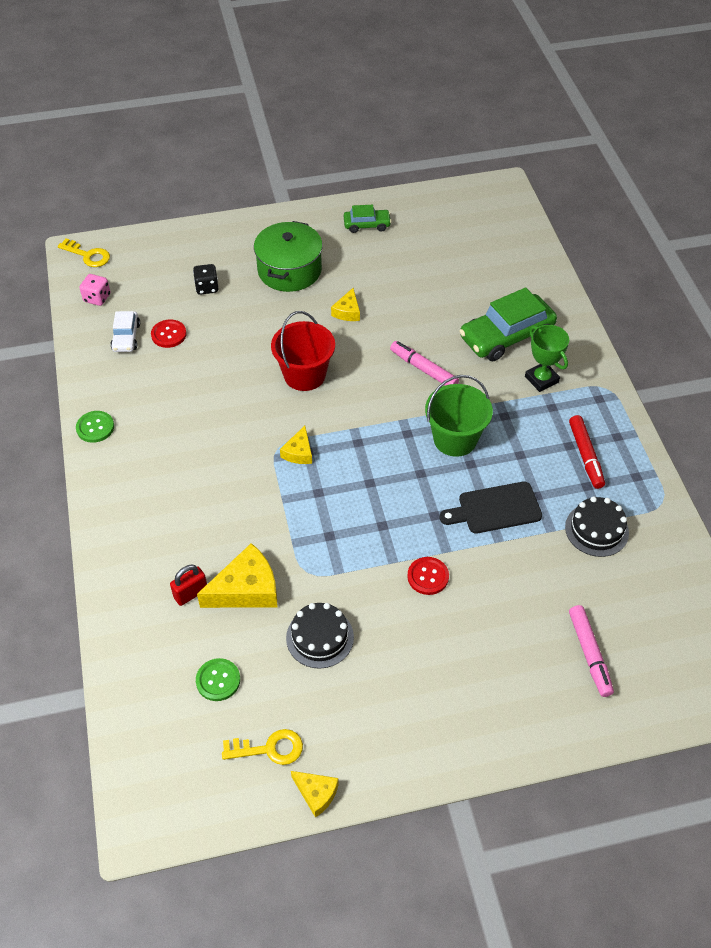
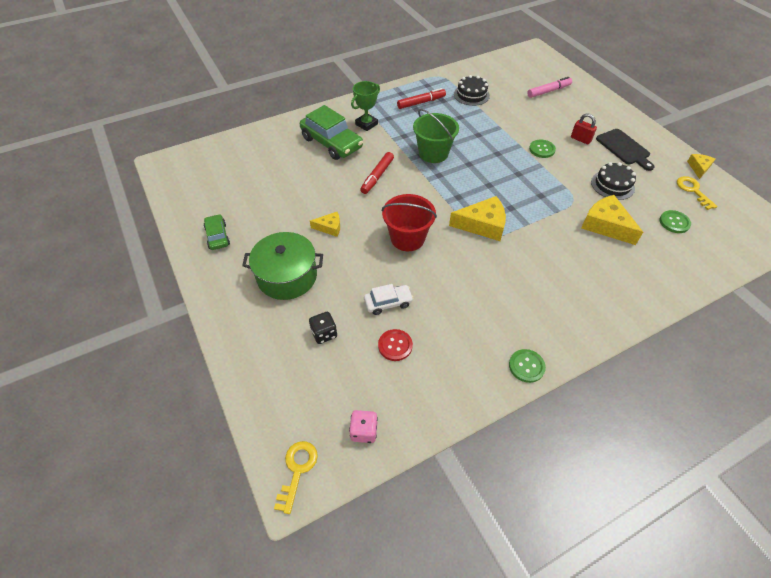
camera: 105 degrees left, 0 degrees up
white car [110,311,140,352] -> white car moved to [364,284,414,315]
red padlock [170,564,207,606] -> red padlock moved to [571,113,597,144]
yellow cheese [280,426,312,464] -> yellow cheese [449,196,506,241], size x1.79
pink marker [390,341,459,386] -> red marker [360,152,394,194]
red button [407,557,449,595] -> green button [529,139,556,158]
black cutting board [439,481,542,533] -> black cutting board moved to [596,129,655,171]

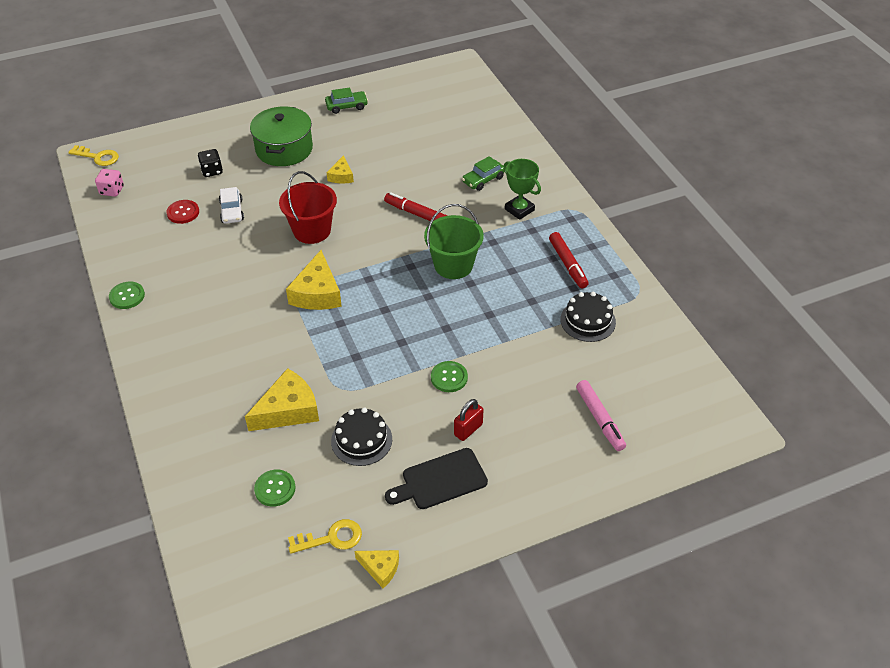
camera: 95 degrees right, 5 degrees down
green car [300,105,363,160] -> green car [462,156,504,191], size x0.53

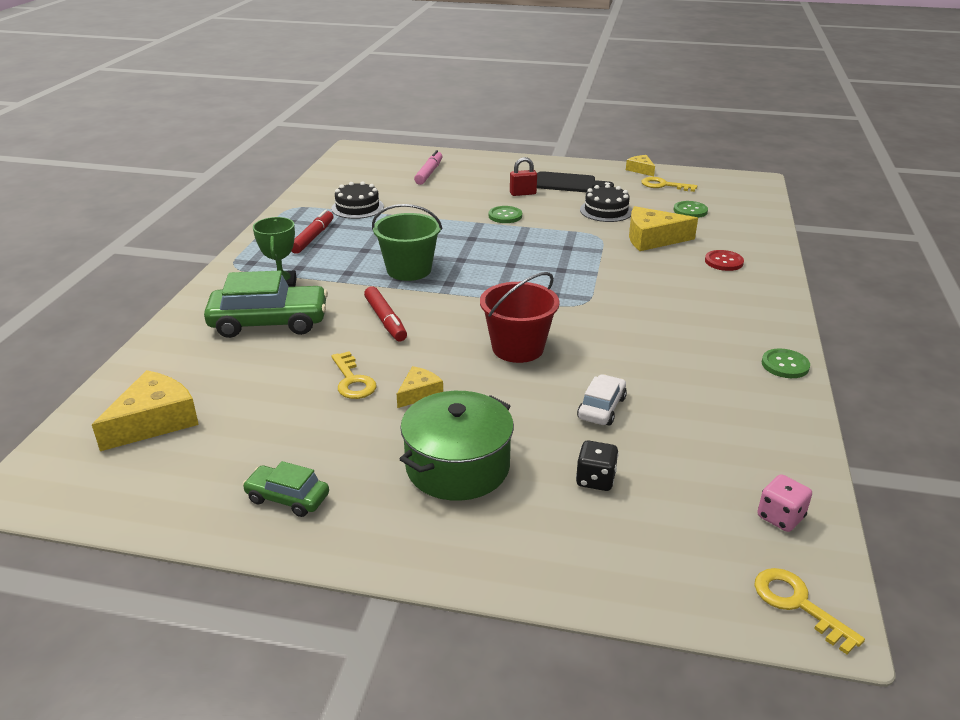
camera: 145 degrees left, 15 degrees down
red button [167,200,199,224] -> red button moved to [705,250,744,271]
yellow cheese [286,250,342,310] -> yellow cheese moved to [92,370,199,451]
green car [462,156,504,191] -> green car [204,271,328,338], size x1.87
none -> yellow key [331,351,376,399]

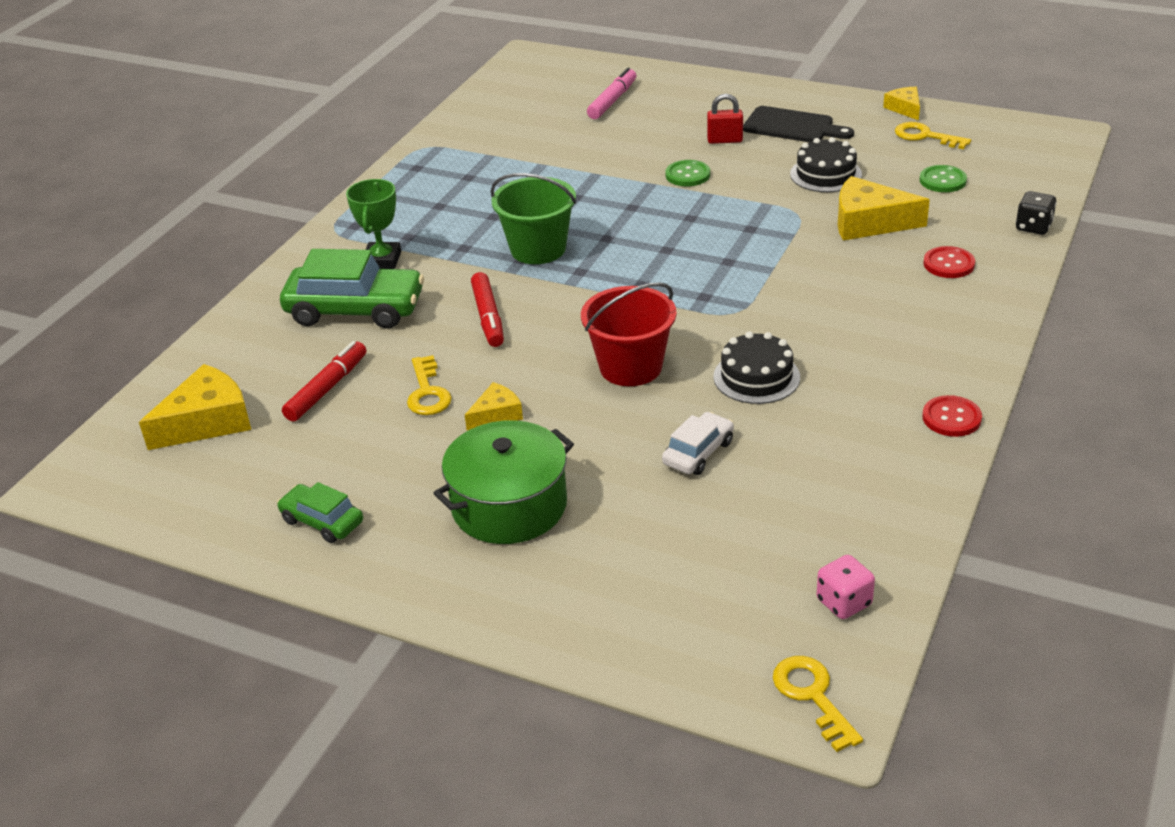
camera: 15 degrees right, 5 degrees up
red marker [291,210,333,254] -> red marker moved to [282,341,366,422]
black cake [331,181,384,219] -> black cake moved to [714,332,800,404]
black dice [576,441,619,491] -> black dice moved to [1016,191,1057,235]
green button [762,349,810,378] -> red button [922,395,982,437]

